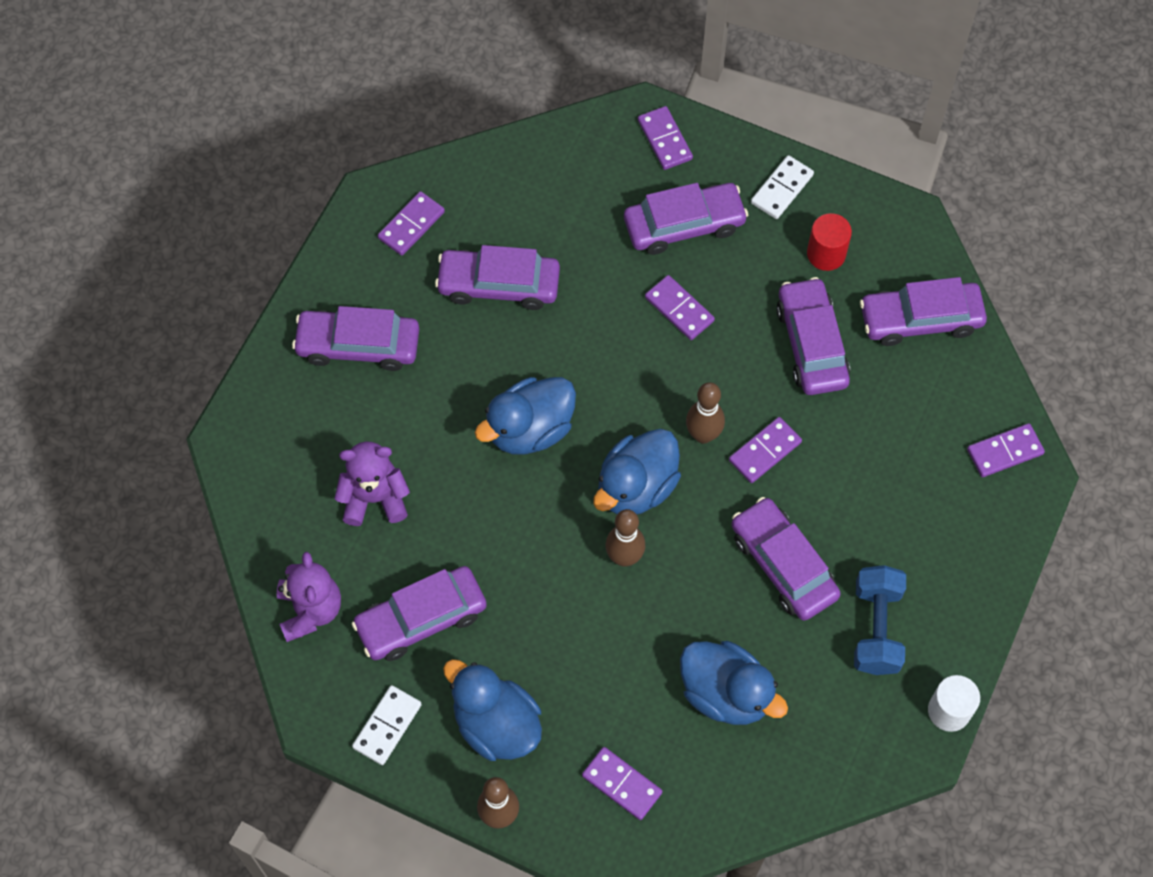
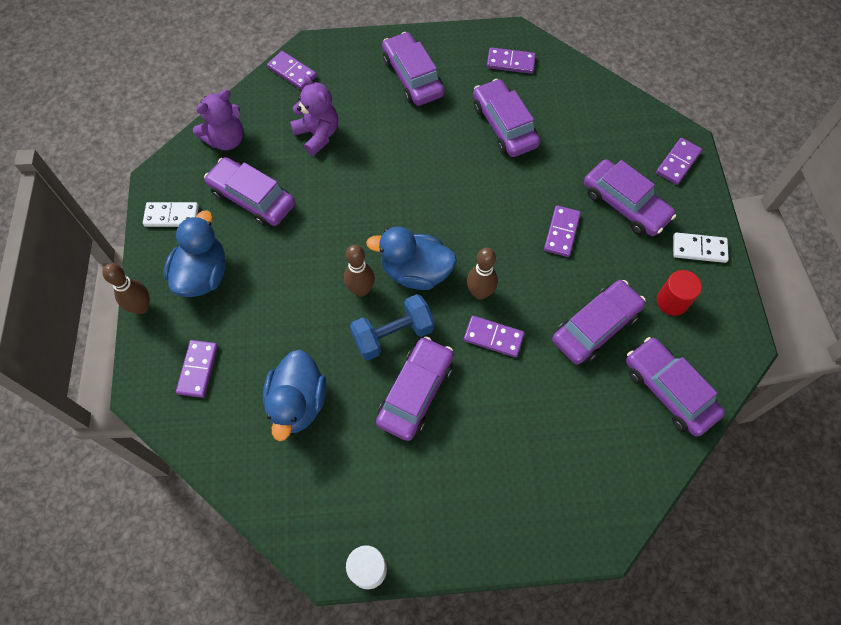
camera: 60 degrees right, 0 degrees up
blue duck [475,377,576,455] -> none
blue dumbbell [854,565,906,675] -> blue dumbbell moved to [350,294,435,361]
purple domino [967,423,1045,477] -> purple domino moved to [267,51,317,90]

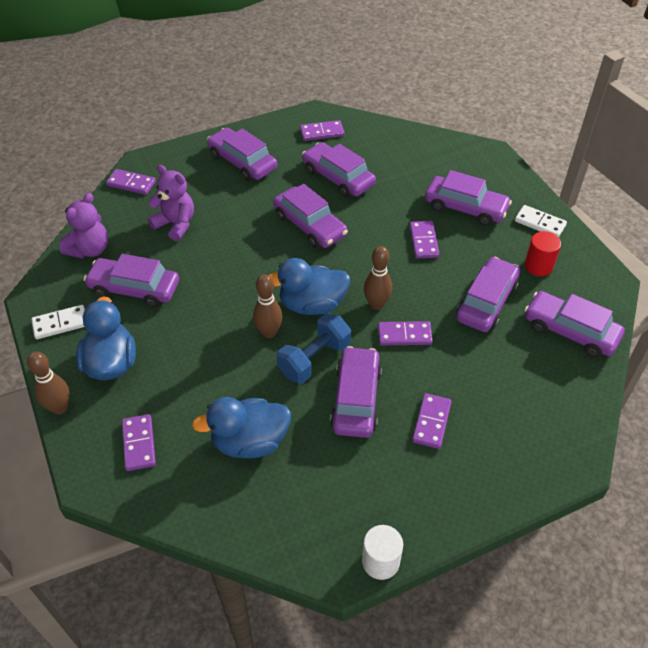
camera: 20 degrees left, 15 degrees down
blue duck [263,350,326,441] -> blue duck turned 90 degrees clockwise [192,397,291,458]
purple domino [656,138,702,185] -> purple domino moved to [412,393,452,449]
white domino [673,232,729,263] -> white domino turned 45 degrees clockwise [515,205,567,237]
none -> purple car [273,184,348,248]

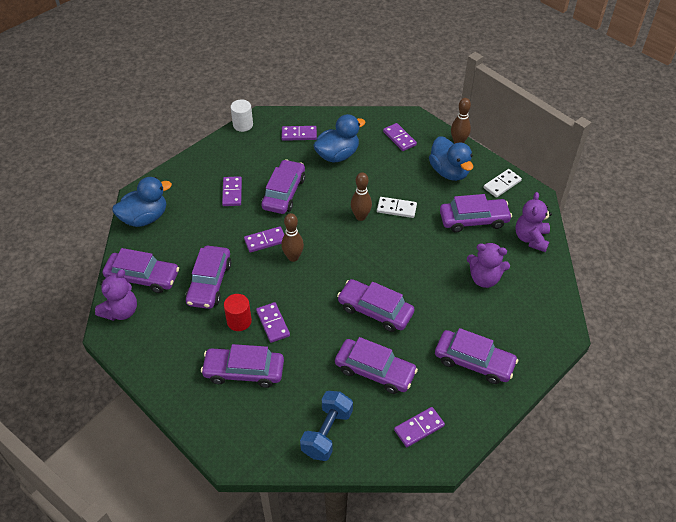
camera: 160 degrees right, 0 degrees up
purple domino [106,169,156,195] -> purple domino moved to [282,126,317,141]
blue duck [269,258,350,315] -> blue duck moved to [112,177,172,227]
blue dumbbell [277,313,351,384] -> blue dumbbell moved to [300,391,353,461]
purple car [330,346,382,438] -> purple car turned 150 degrees counterclockwise [261,159,305,214]
white domino [515,205,567,237] -> white domino moved to [377,197,417,218]
red cylinder [524,231,561,276] -> red cylinder moved to [224,294,252,331]
none -> purple teddy bear [95,269,137,321]

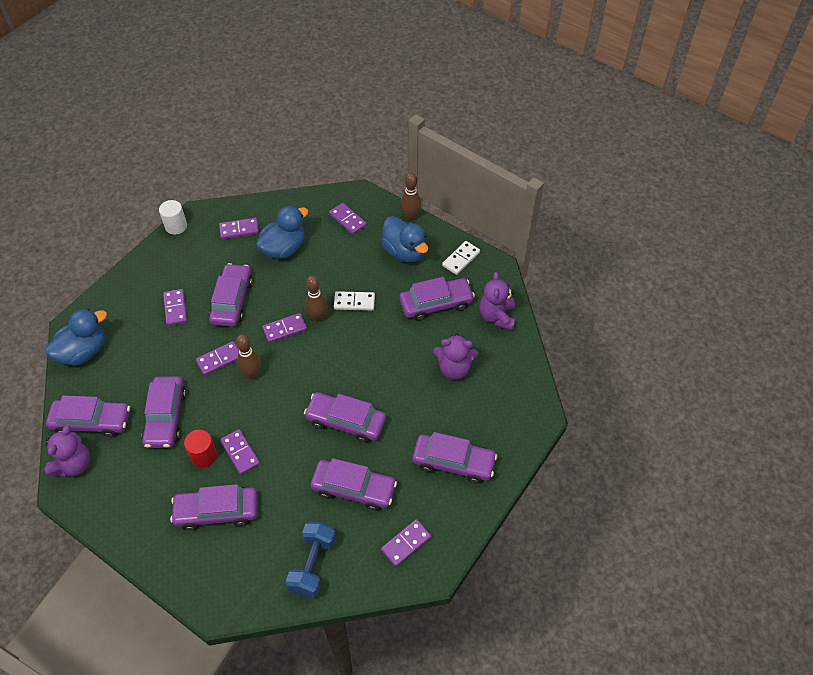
camera: 10 degrees left, 5 degrees up
none -> purple domino [262,313,307,343]

